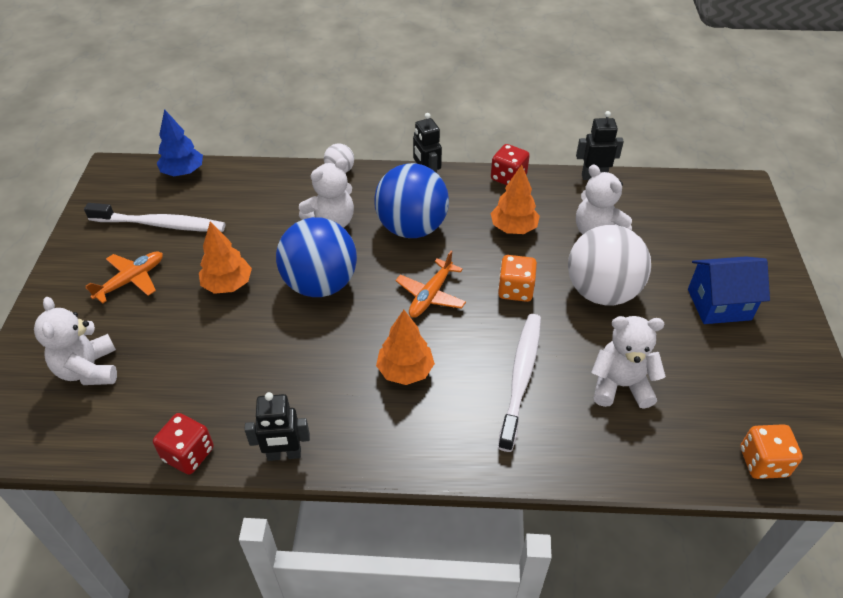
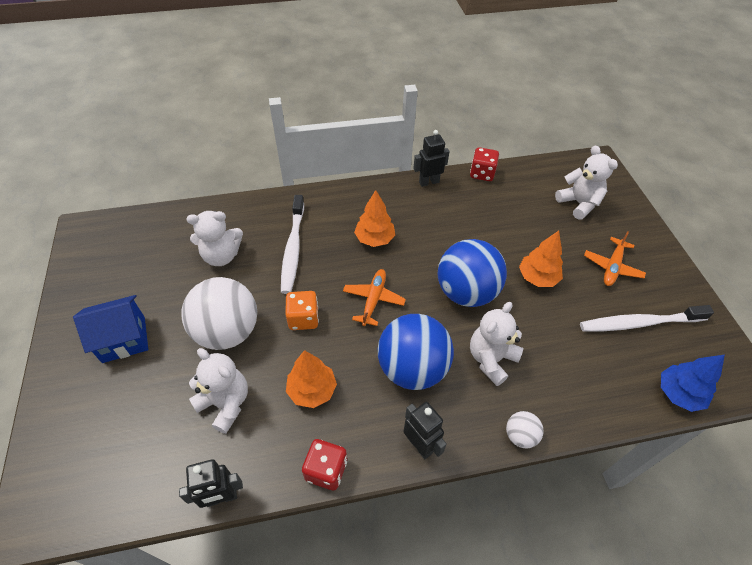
camera: 165 degrees right, 5 degrees up
orange dice [740,424,803,479] -> none

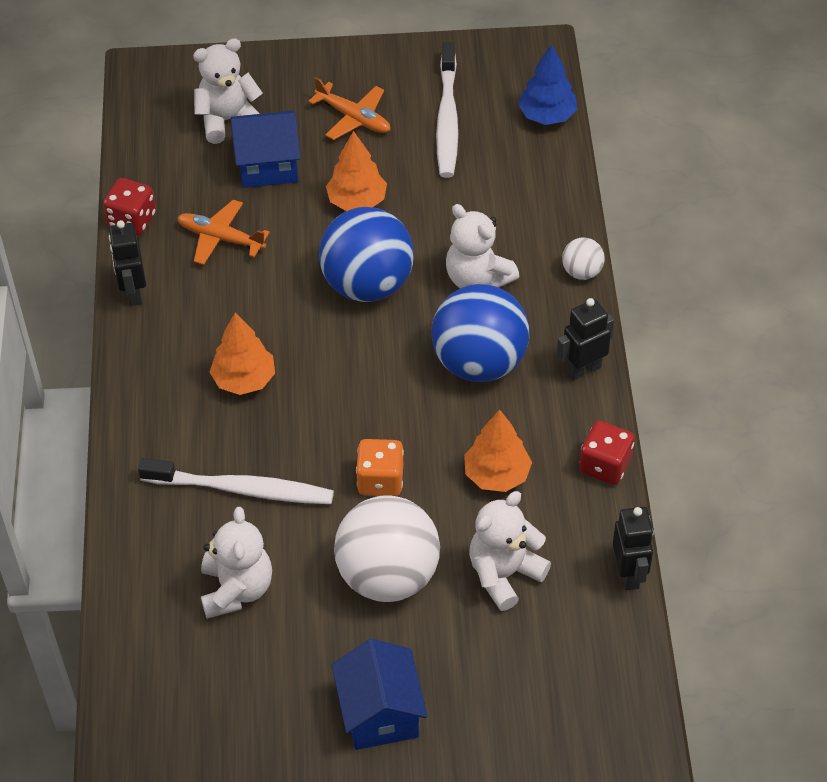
camera: 80 degrees left, 0 degrees up
orange plane [343,269,406,326] -> orange plane moved to [177,200,270,265]
none -> blue house [231,111,301,188]

